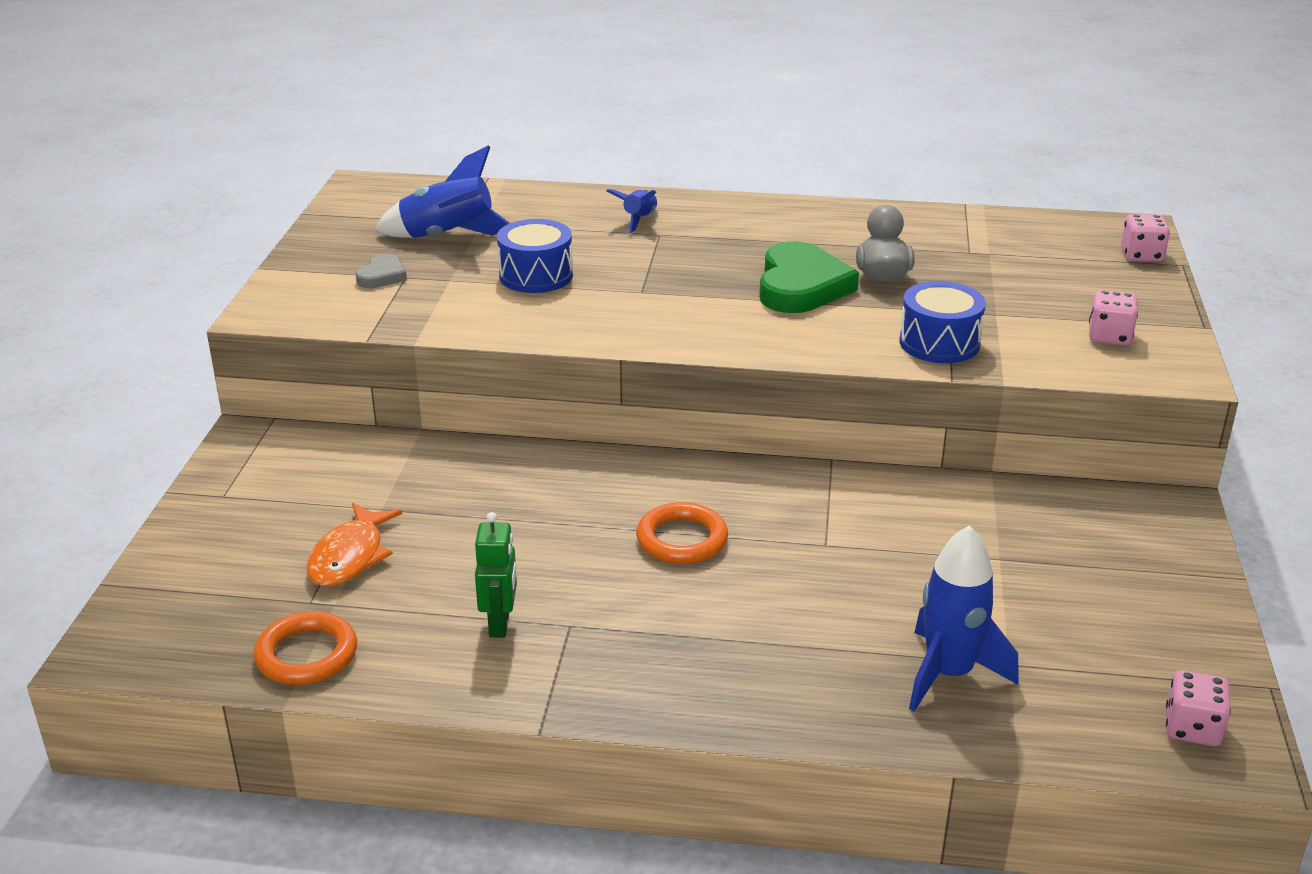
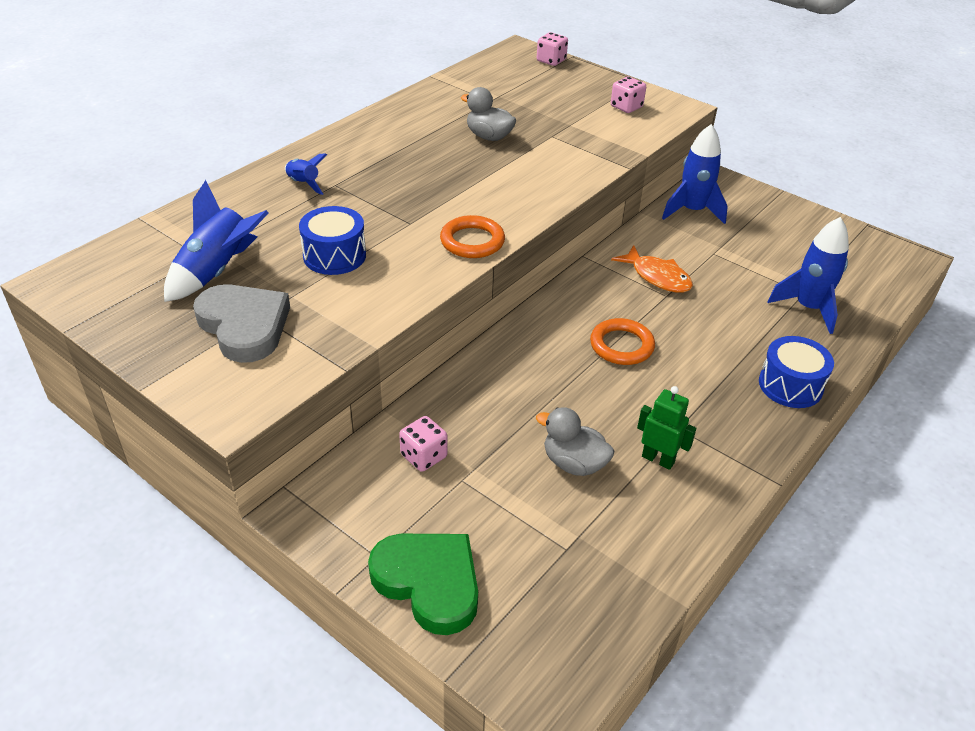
camera: 60 degrees left, 10 degrees up
orange ring [253,611,357,685] -> orange ring moved to [440,215,505,258]
orange fish [306,503,402,586] -> orange fish moved to [611,245,693,293]
grey heart [355,254,407,288] -> grey heart [193,284,290,363], size x2.00
green heart [759,241,859,313] -> green heart moved to [368,534,478,635]
blue drum [900,281,986,363] -> blue drum moved to [759,336,834,408]
pink dice [1166,670,1231,746] -> pink dice moved to [399,416,448,472]
none -> grey duck [536,407,614,476]
none -> blue rocket [662,124,728,224]

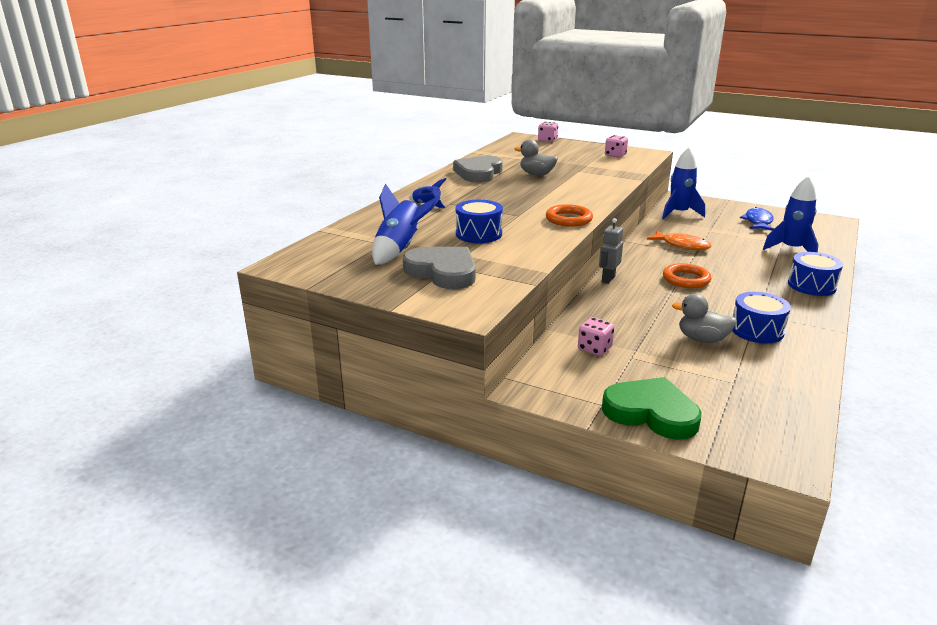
camera: 10 degrees left, 15 degrees down
green robot [637,386,696,470] -> blue drum [732,292,791,343]
none -> grey heart [453,156,503,182]
none -> grey robot [599,218,623,284]
none -> blue fish [740,207,775,231]

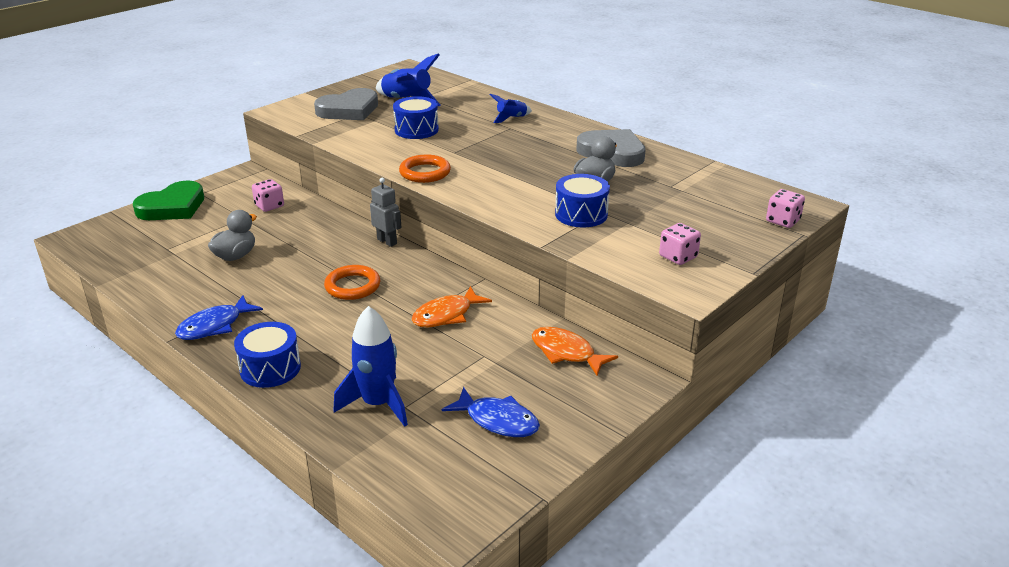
camera: 105 degrees right, 5 degrees up
blue rocket [662,147,705,219] -> orange fish [532,327,618,376]
blue drum [732,292,791,343] -> blue drum moved to [555,174,610,227]
none -> blue fish [175,295,263,340]

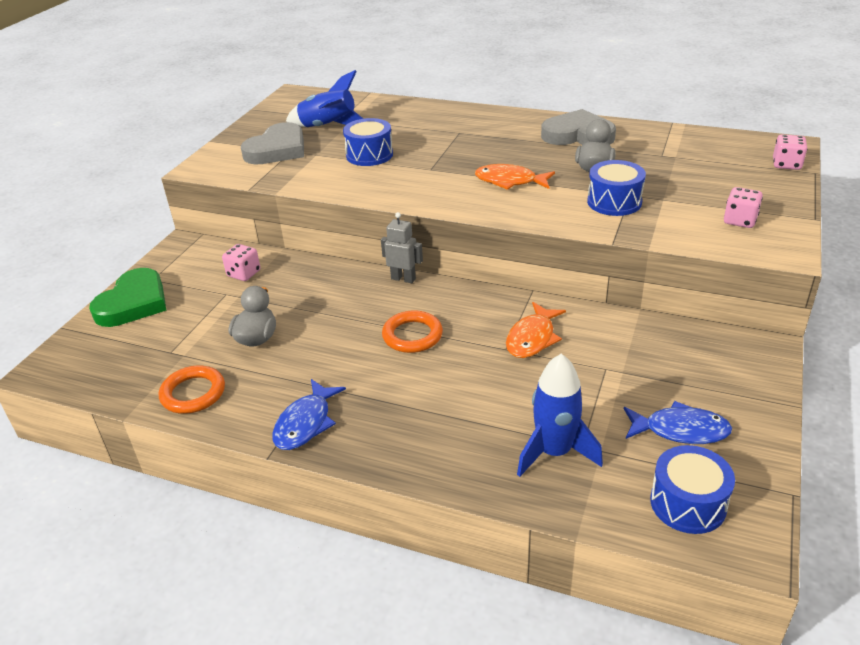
camera: 20 degrees left, 5 degrees up
blue drum [234,322,301,388] -> blue drum moved to [650,445,735,534]
orange ring [399,154,451,183] -> orange ring moved to [159,365,225,414]
blue rocket [490,94,532,123] -> none
orange fish [532,327,618,376] -> orange fish moved to [475,164,555,190]

